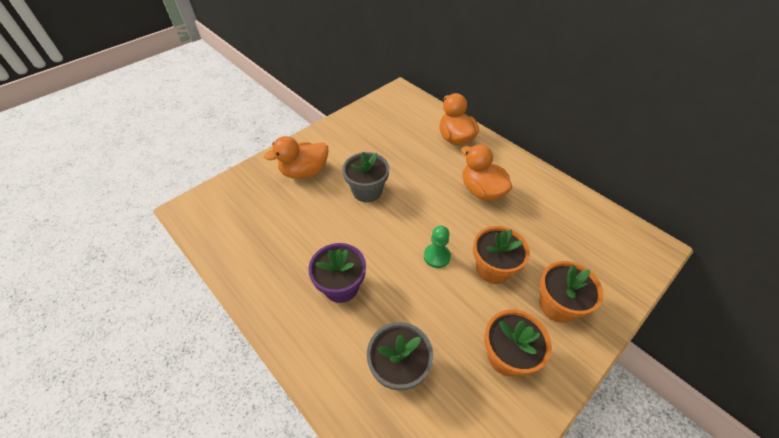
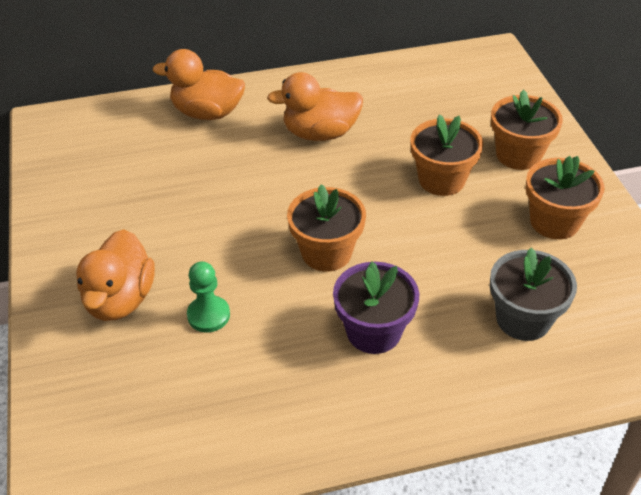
camera: 60 degrees left, 5 degrees down
grey flower pot [342,152,389,202] -> none
green pawn [424,226,451,268] -> green pawn moved to [187,261,230,332]
none -> orange flower pot [287,184,366,272]

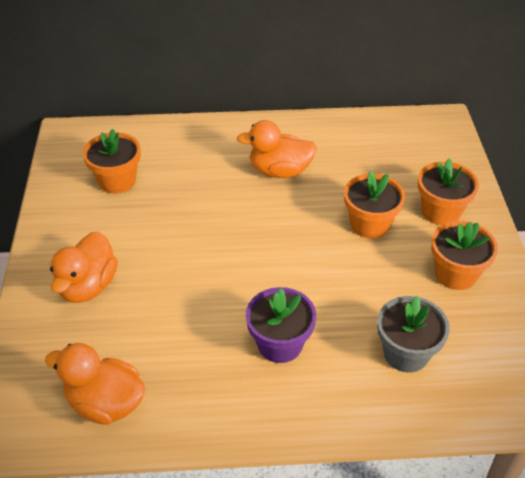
camera: 10 degrees right, 0 degrees up
orange duck [153,49,245,120] -> orange duck moved to [45,343,145,425]
green pawn [187,261,230,332] -> none
orange flower pot [287,184,366,272] -> orange flower pot moved to [83,129,141,194]

